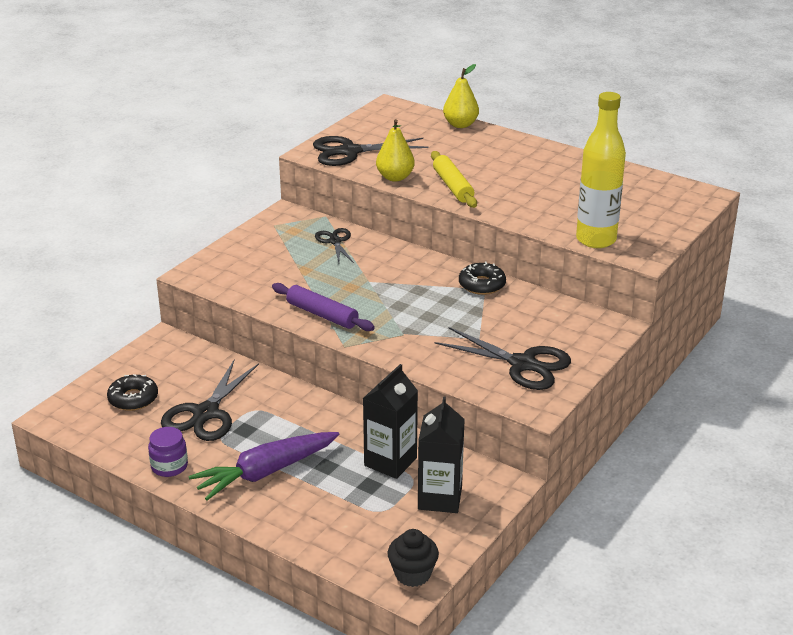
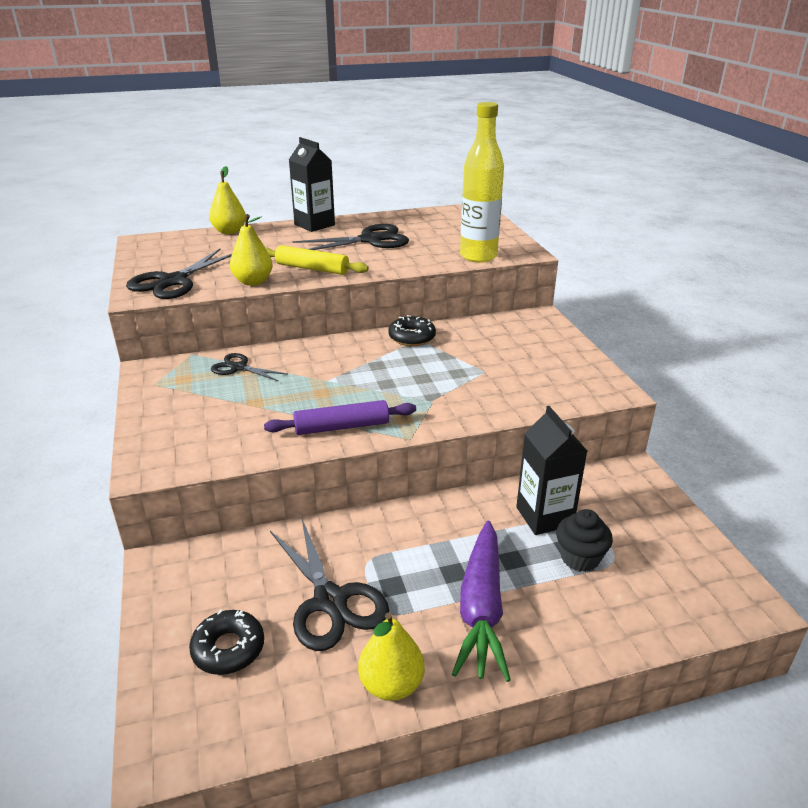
camera: 50 degrees left, 0 degrees up
purple jar [148,427,188,477] -> yellow pear [358,613,425,701]
black cupcake [388,529,439,587] -> black cupcake moved to [556,509,613,572]
black carton [418,396,465,513] -> black carton moved to [289,137,335,232]
black scissors [435,327,571,390] -> black scissors moved to [293,224,409,250]

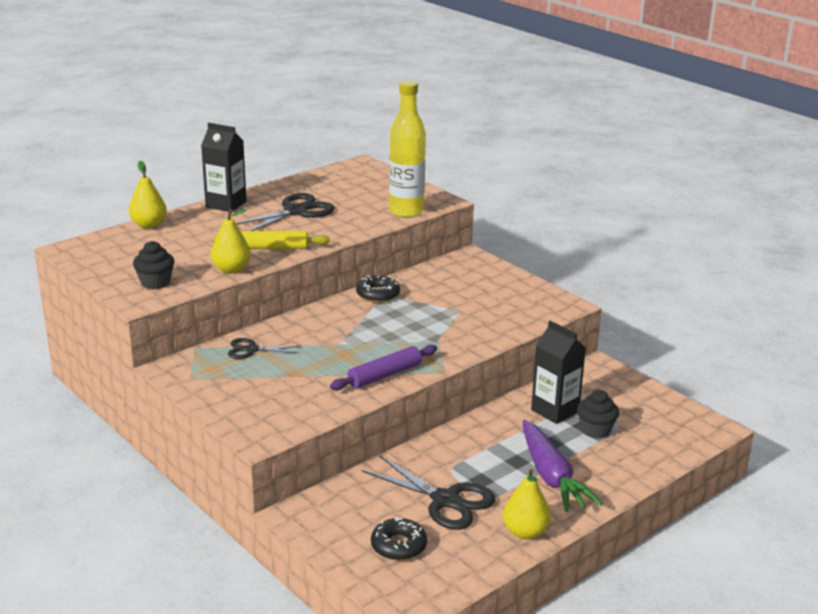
camera: 25 degrees left, 5 degrees down
black scissors [126,249,232,299] -> black cupcake [133,241,174,289]

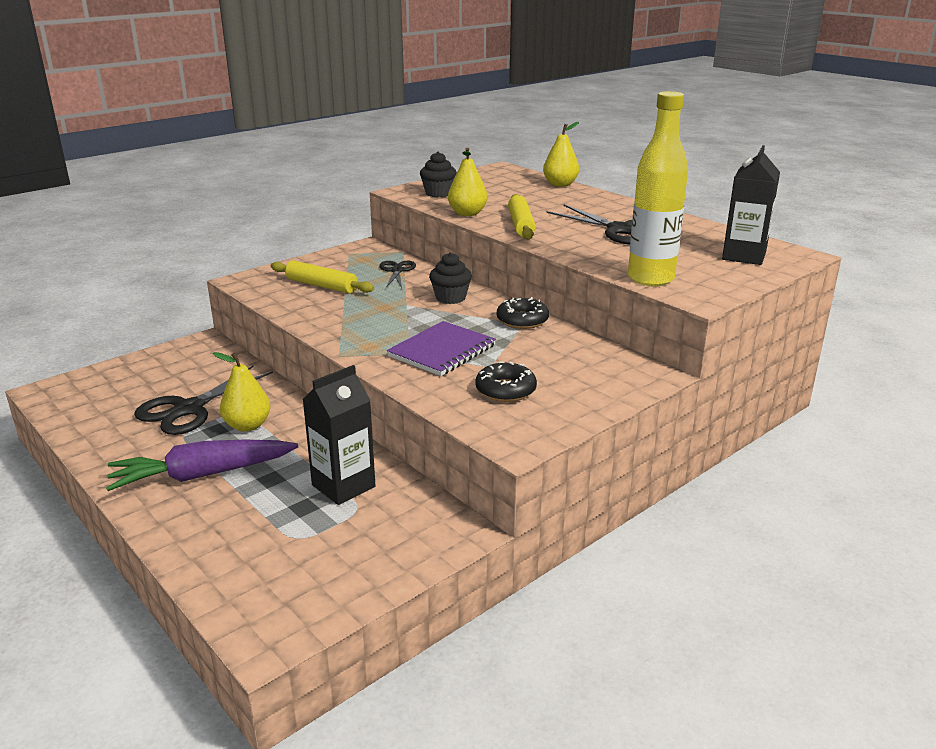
camera: 90 degrees right, 0 degrees up
black carton [201,123,246,212] -> black carton moved to [722,145,780,265]
purple rolling pin [330,345,437,390] -> none
black donut [371,517,427,561] -> black donut moved to [475,361,537,402]
yellow pear [503,469,551,540] -> yellow pear moved to [213,352,271,432]
black cupcake [577,390,619,439] -> black cupcake moved to [429,252,472,304]
none -> yellow rolling pin [271,260,374,293]
none -> purple notebook [387,321,496,376]

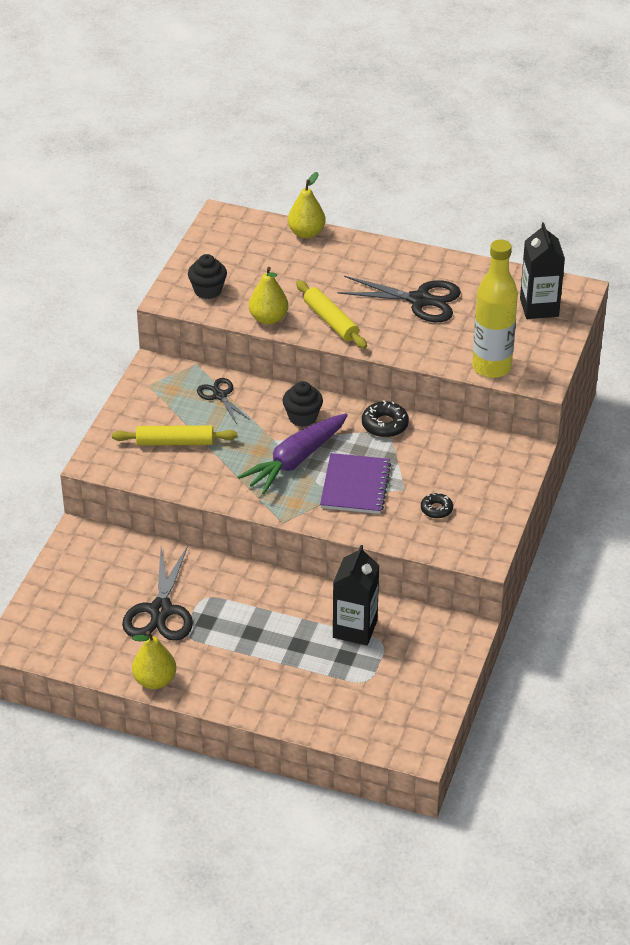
camera: 30 degrees left, 15 degrees up
purple carrot [106,440,298,491] -> purple carrot moved to [238,413,348,494]
yellow pear [213,352,271,432] -> yellow pear moved to [132,631,176,689]
black donut [475,361,537,402] -> black donut [421,493,453,519], size x0.66

